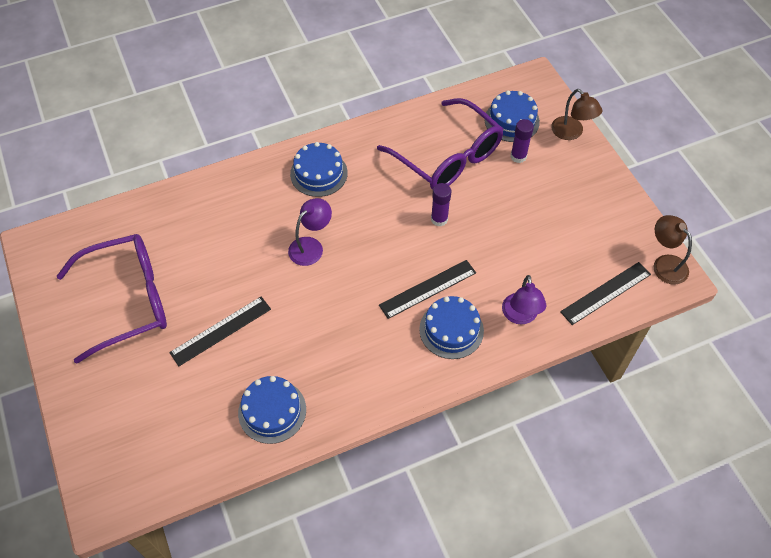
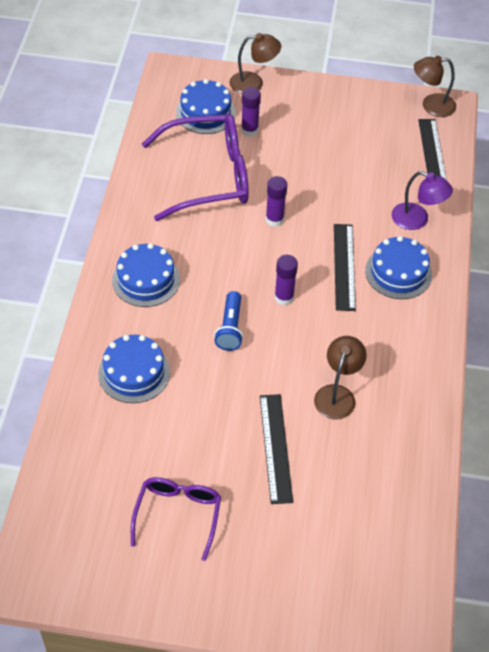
camera: 60 degrees left, 5 degrees down
purple glasses [57,234,167,364] -> purple glasses [131,477,221,561], size x0.57
blue cake [238,376,306,444] -> blue cake moved to [98,335,170,403]
purple lamp [288,198,332,266] -> blue flashlight [214,291,243,351]
none -> purple glue stick [275,255,298,305]
none -> brown lamp [314,336,367,419]

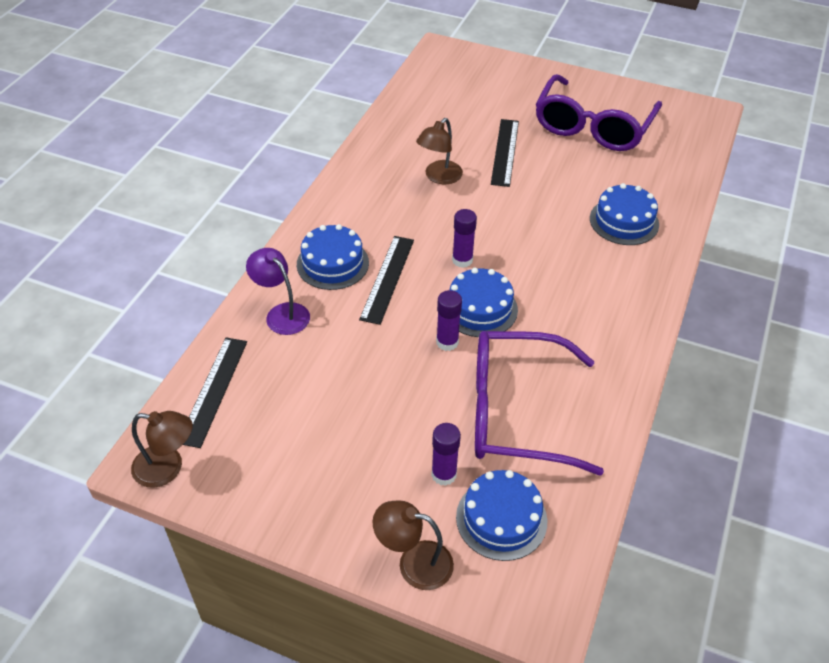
camera: 165 degrees left, 5 degrees down
blue cake [112,243,180,307] -> blue cake moved to [450,268,518,337]
purple glasses [131,477,221,561] -> purple glasses [535,74,662,151], size x1.74
blue flashlight [214,291,243,351] -> none

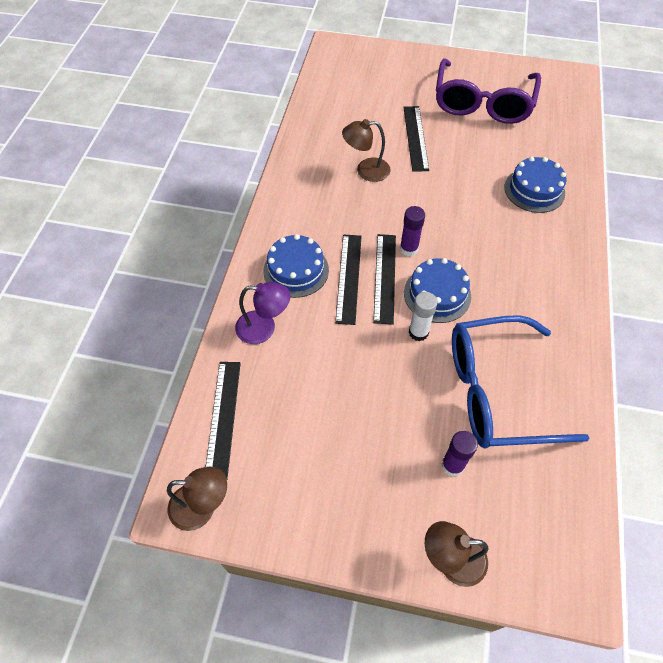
camera: 10 degrees left, 10 degrees up
purple lamp [246,248,310,335] -> purple lamp turned 150 degrees clockwise [235,282,290,344]
brown lamp [416,118,463,184] -> brown lamp turned 60 degrees clockwise [342,119,390,182]
purple glue stick [436,290,462,351] -> white glue stick [409,292,438,341]
blue cake [456,470,547,561] -> none
purple glasses [475,331,604,475] -> blue glasses [452,315,590,449]
none -> black ruler [373,234,396,325]

